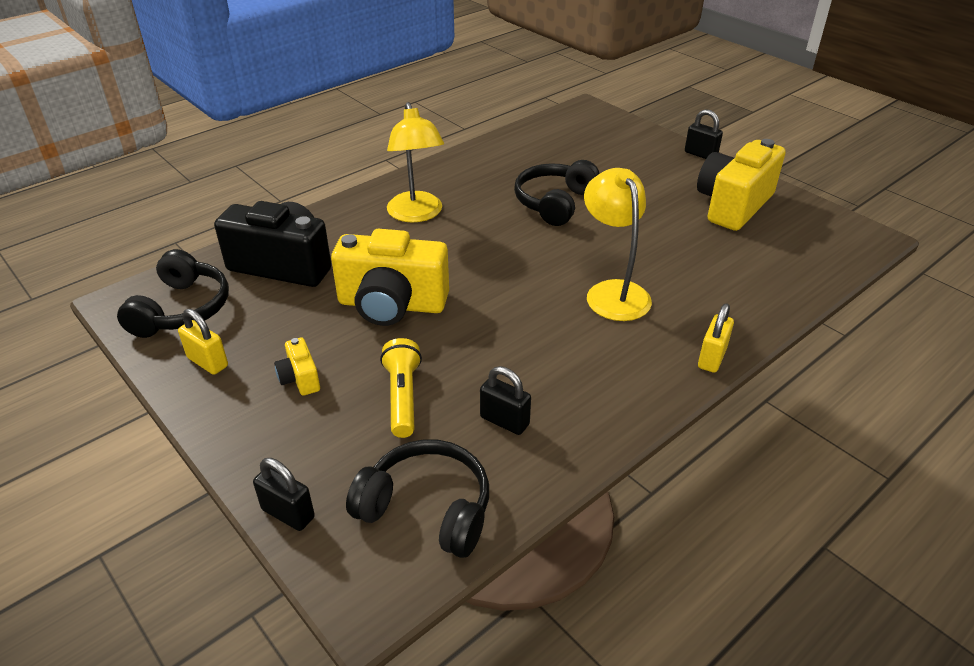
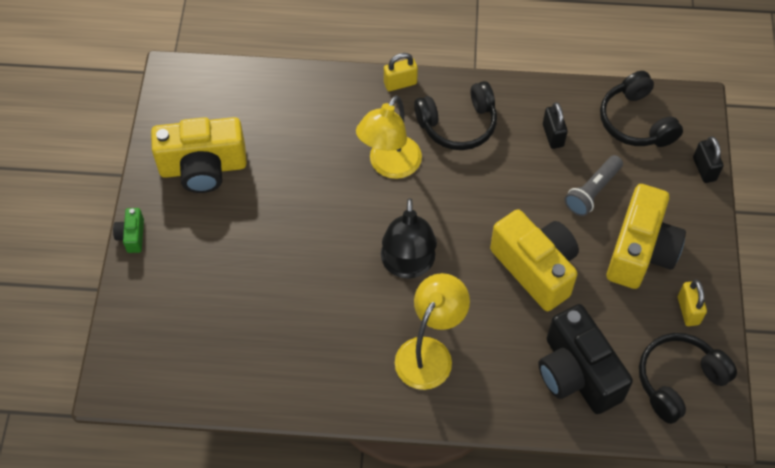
camera: 135 degrees left, 20 degrees up
yellow camera [274,337,320,396] -> yellow camera [607,184,686,289], size x2.26
yellow flashlight [380,338,422,438] -> grey flashlight [564,155,623,216]
black headphones [514,160,600,226] -> black headphones moved to [414,81,497,150]
black padlock [685,109,723,159] -> green camera [113,208,144,253]
none -> black lamp [381,198,437,279]

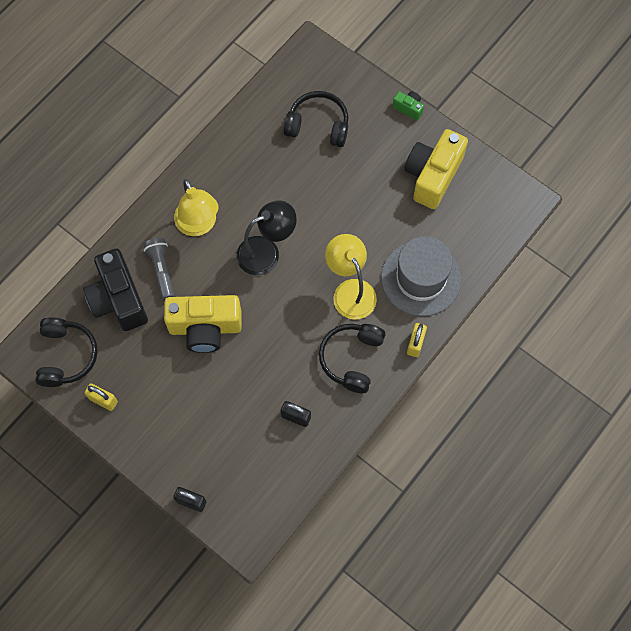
camera: 125 degrees right, 10 degrees up
black lamp [381,198,437,279] -> black lamp turned 120 degrees clockwise [236,200,297,275]
black camera [538,304,633,414] -> black camera turned 120 degrees counterclockwise [83,249,148,331]
grey flashlight [564,155,623,216] -> grey flashlight moved to [143,238,174,300]
black headphones [600,71,683,147] -> black headphones moved to [283,91,349,147]
yellow camera [607,184,686,289] -> none
none -> grey hat [381,236,461,316]

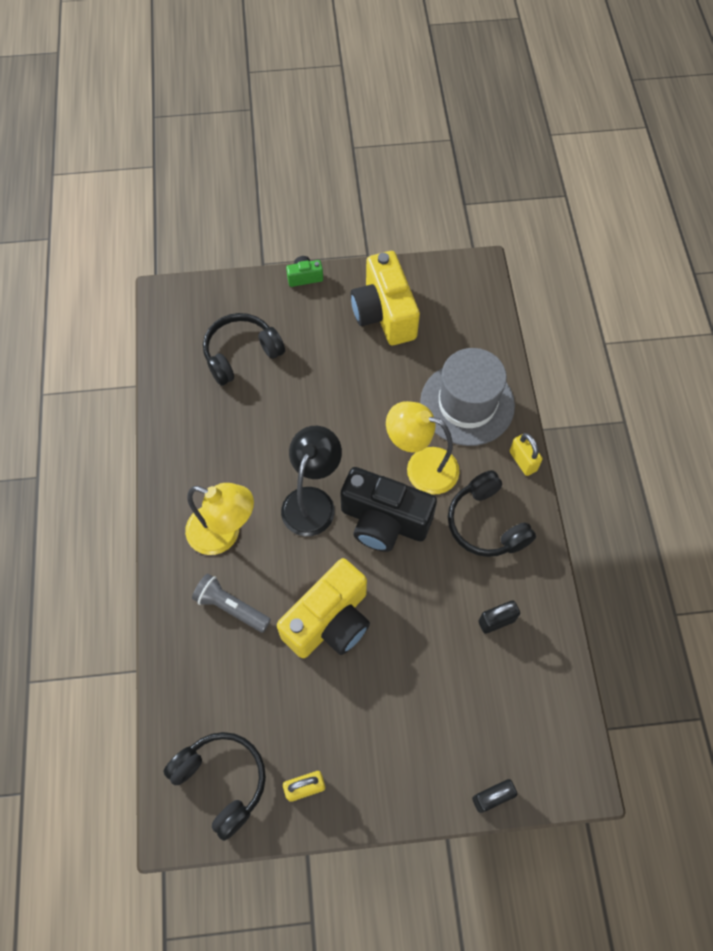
camera: 45 degrees left, 5 degrees down
black camera [83,249,148,331] -> black camera moved to [340,467,437,552]

